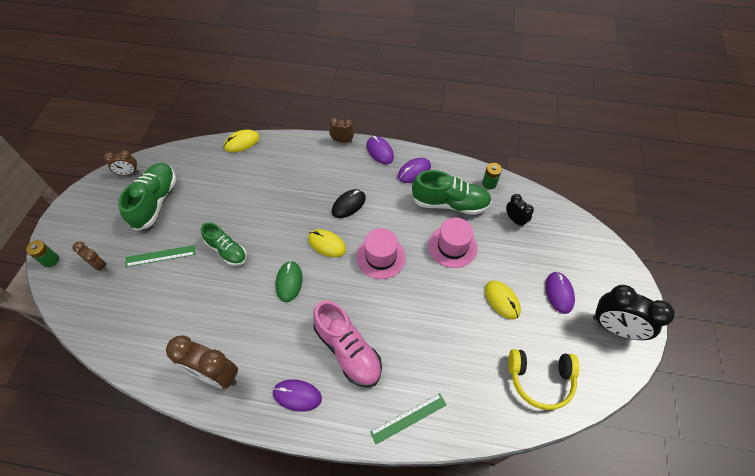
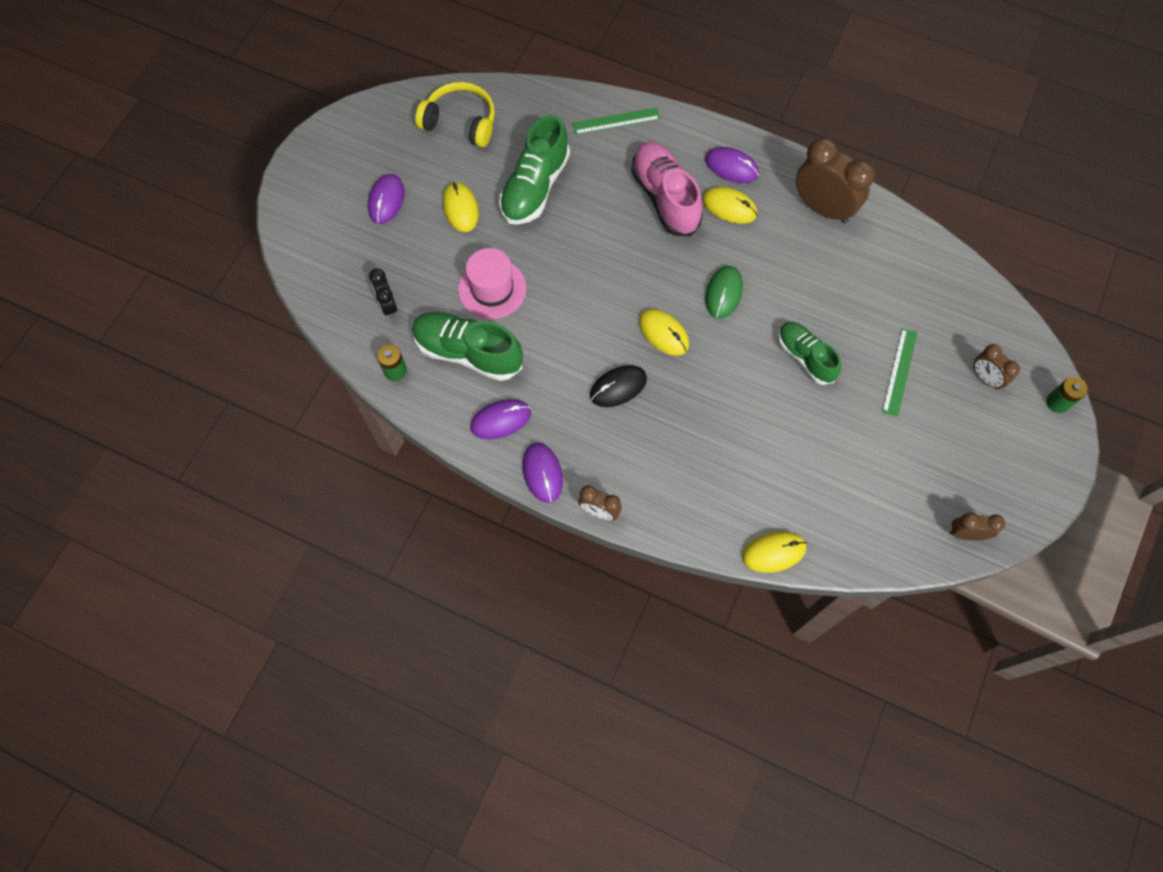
camera: 165 degrees left, 10 degrees up
green shoe [118,163,176,231] -> green shoe moved to [499,115,570,225]
green ruler [125,245,195,267] -> green ruler turned 75 degrees counterclockwise [882,328,918,417]
pink hat [356,228,406,279] -> none
black clock [593,285,675,340] -> none
none -> yellow mouse [703,187,757,224]

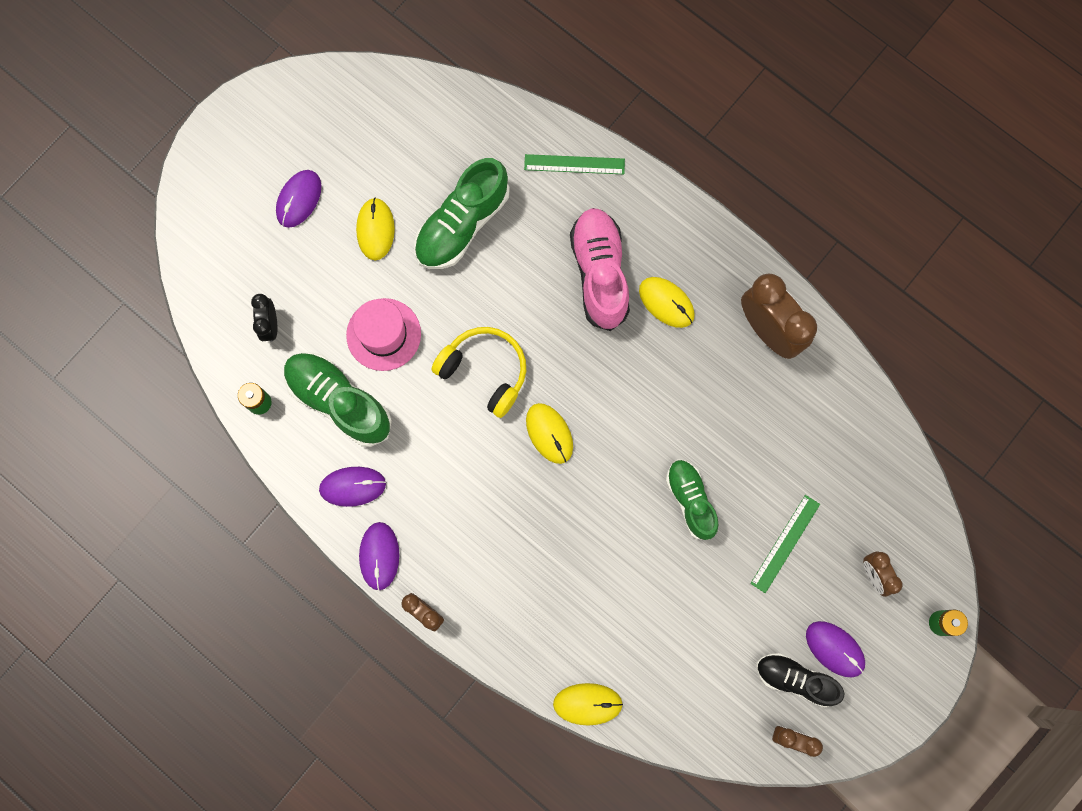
camera: 15 degrees right, 10 degrees up
yellow headphones [415,82,495,147] -> yellow headphones moved to [431,327,526,418]
black mouse [590,365,647,407] -> none
purple mouse [705,147,759,183] -> purple mouse moved to [806,621,865,677]
green mouse [705,266,743,319] -> none
none -> black shoe [757,653,844,707]

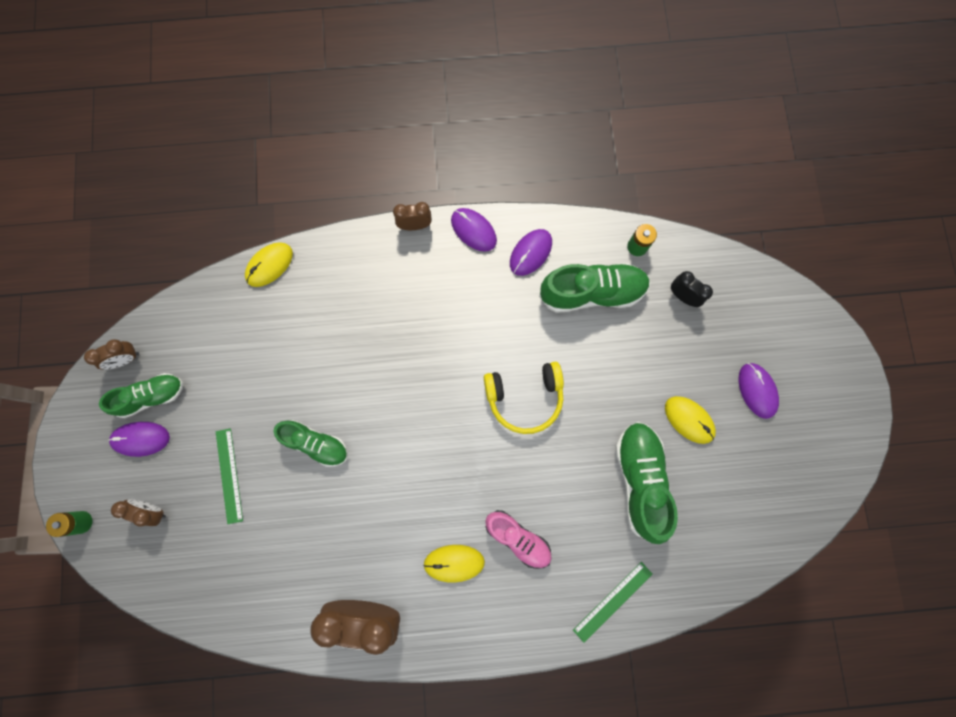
camera: 135 degrees right, 0 degrees up
pink hat [346,298,421,371] -> none
yellow mouse [526,403,573,464] -> none
pink shoe [570,208,630,331] -> pink shoe [486,510,552,569], size x0.65
black shoe [757,653,844,707] -> green shoe [99,373,183,418]

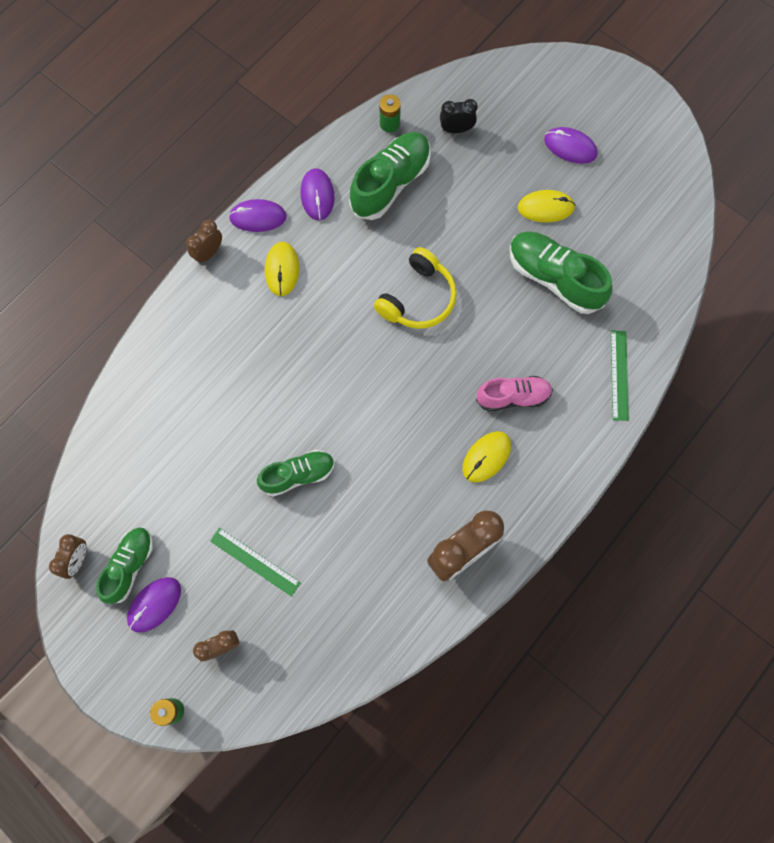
camera: 45 degrees left, 5 degrees down
yellow mouse [245,242,293,287] -> yellow mouse moved to [265,242,299,296]

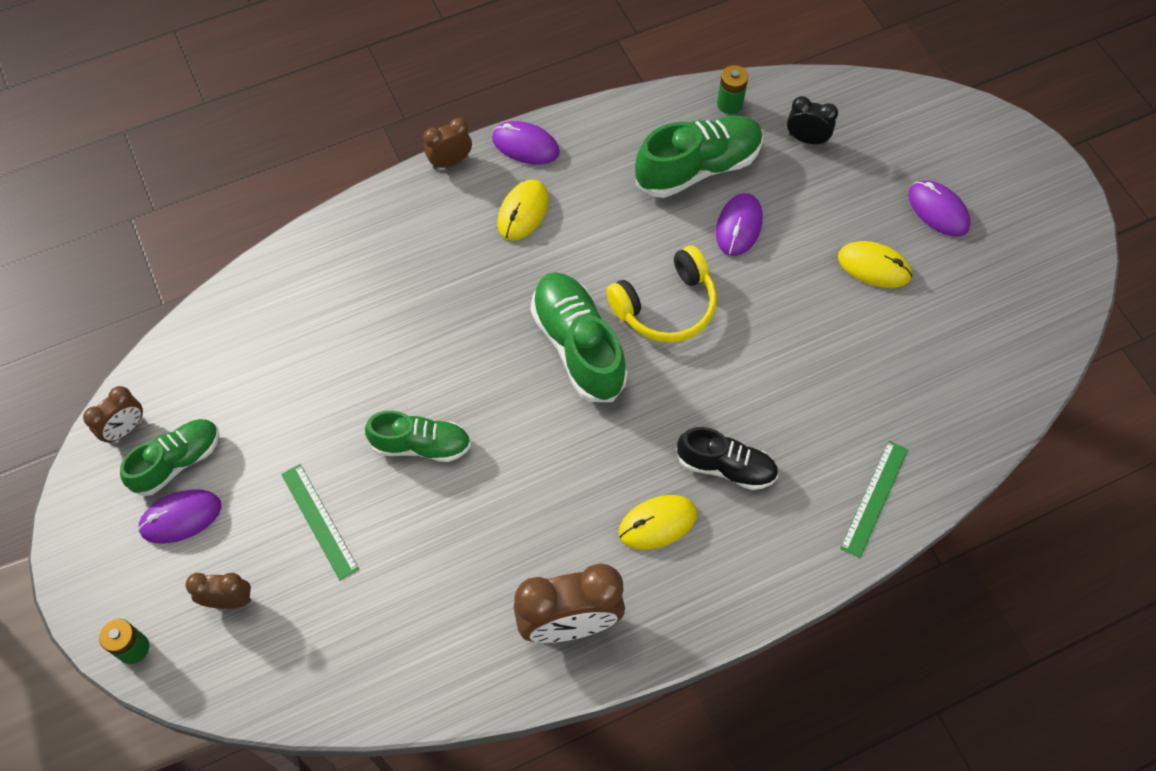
camera: 25 degrees right, 10 degrees down
purple mouse [301,168,334,220] -> purple mouse moved to [716,193,763,256]
pink shoe [476,376,553,411] -> black shoe [676,427,778,490]
green shoe [510,231,612,314] -> green shoe moved to [531,272,628,402]

